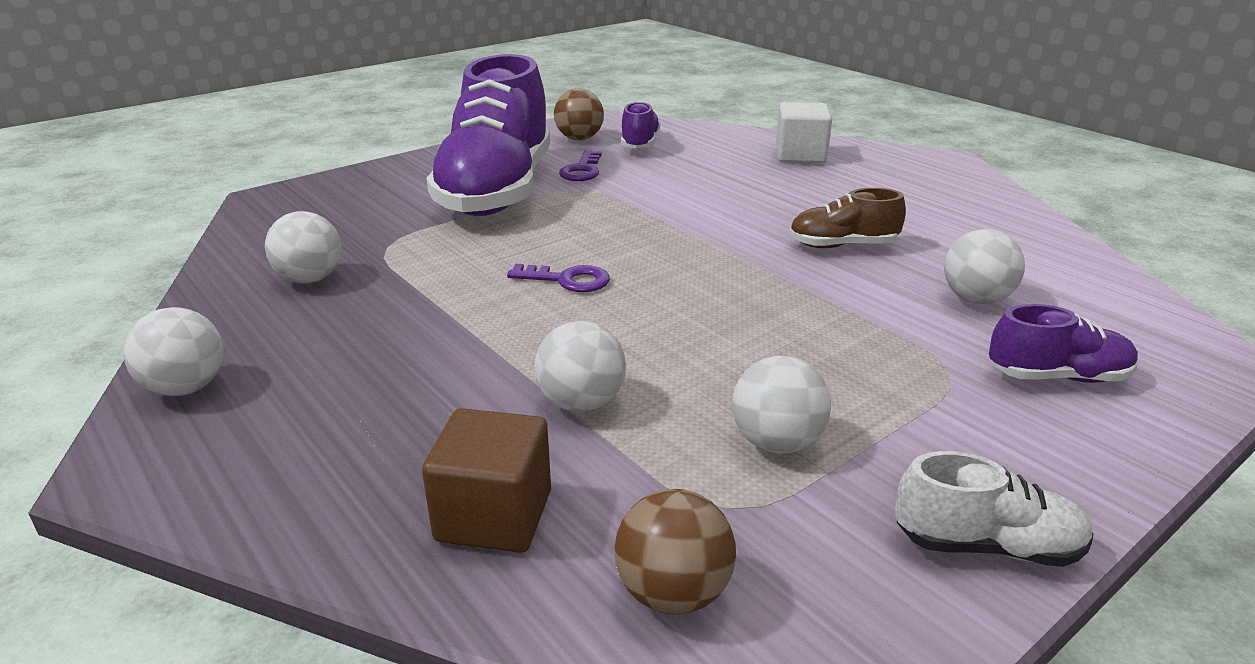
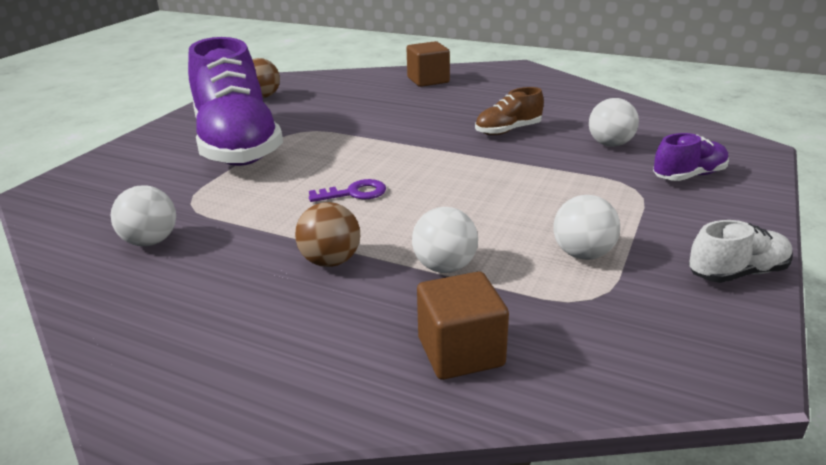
camera: 25 degrees left, 0 degrees up
white ball [124,307,224,396] -> none
purple key [559,150,602,181] -> none
brown ball [615,489,736,615] -> brown ball moved to [295,202,360,267]
purple shoe [621,101,660,149] -> none
white cube [776,102,832,163] -> brown cube [407,41,450,87]

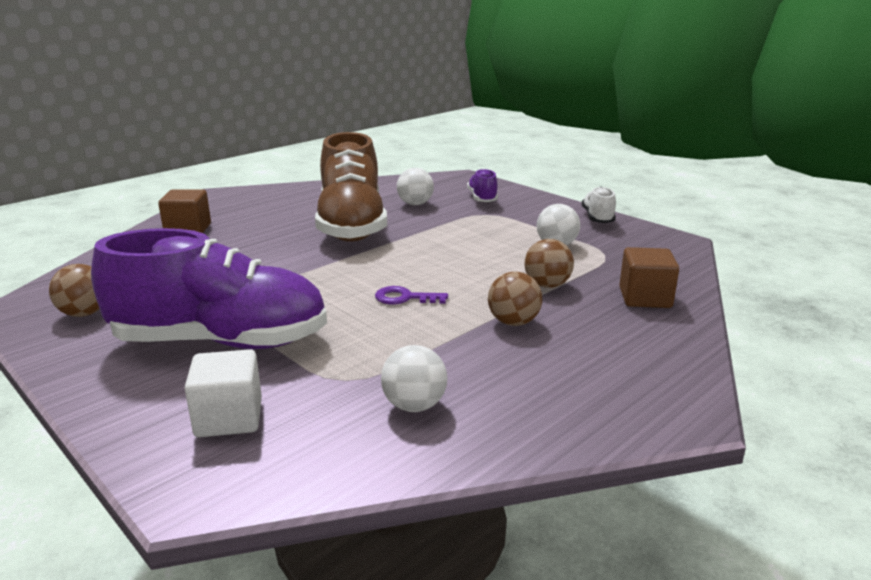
camera: 70 degrees left, 5 degrees down
purple key [309,179,386,202] -> purple key turned 90 degrees counterclockwise [375,286,448,305]
white ball [412,207,478,273] -> brown ball [524,239,574,288]
brown shoe [475,87,544,135] -> brown shoe [315,132,387,242], size x2.29
none -> white cube [185,349,262,437]

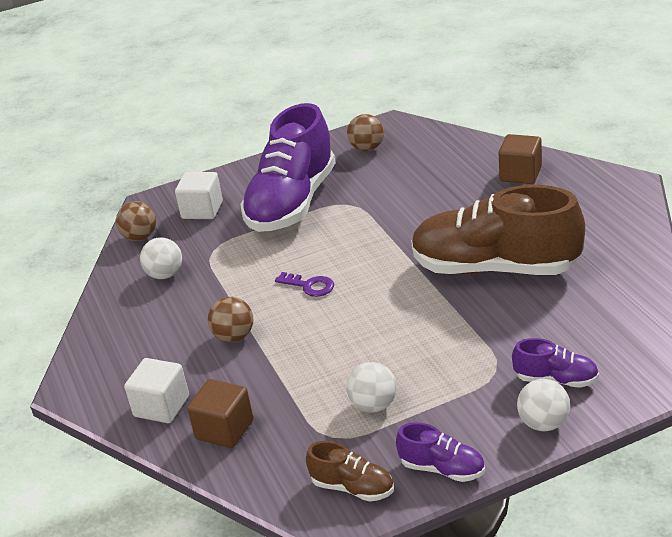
camera: 115 degrees right, 10 degrees up
purple key [375,286,448,305] -> purple key turned 90 degrees clockwise [275,272,334,297]
white ball [397,168,434,205] -> white ball moved to [517,379,570,432]
brown ball [524,239,574,288] -> brown ball moved to [116,201,156,241]
white shoe [582,187,616,223] -> purple shoe [396,422,485,482]
none -> white cube [124,358,189,423]
none -> brown shoe [306,441,394,502]

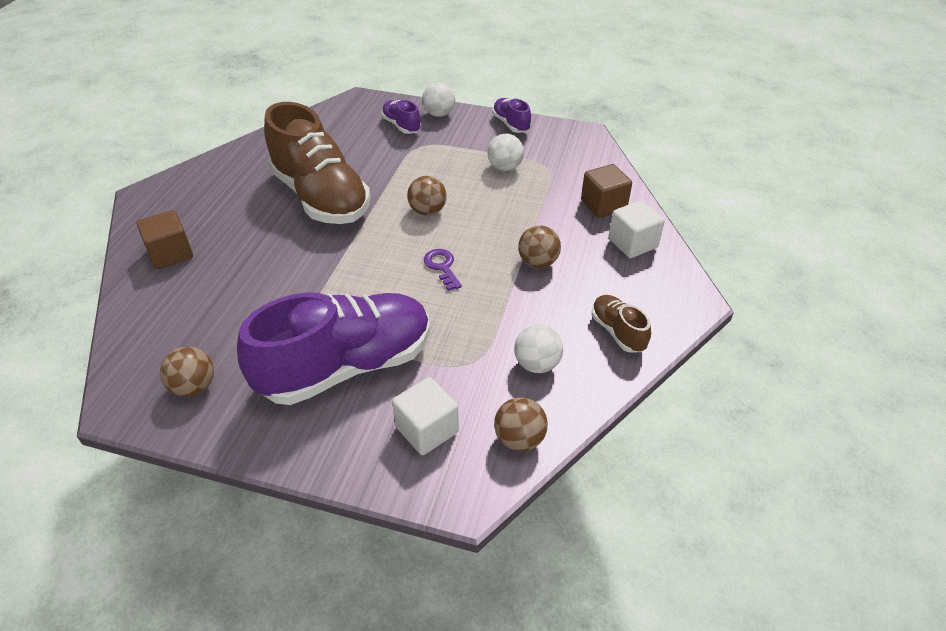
camera: 145 degrees left, 10 degrees up
brown shoe [306,441,394,502] -> brown shoe moved to [592,295,651,353]
none -> brown ball [407,176,447,215]

